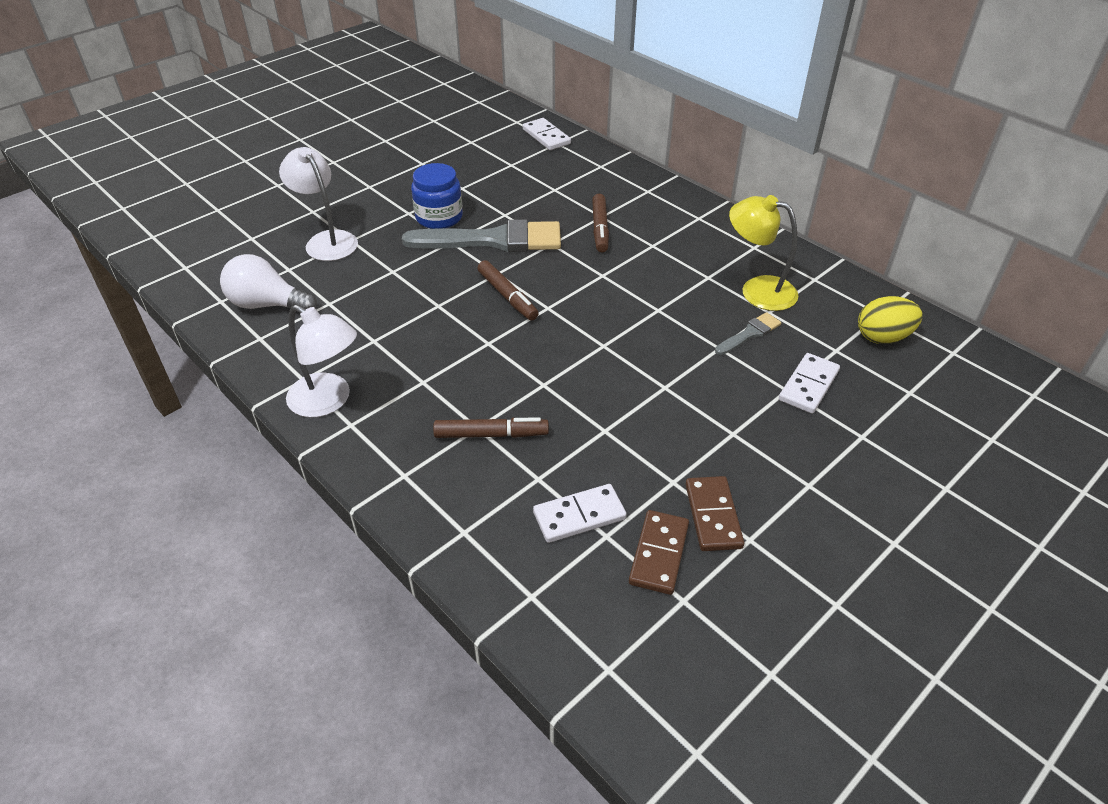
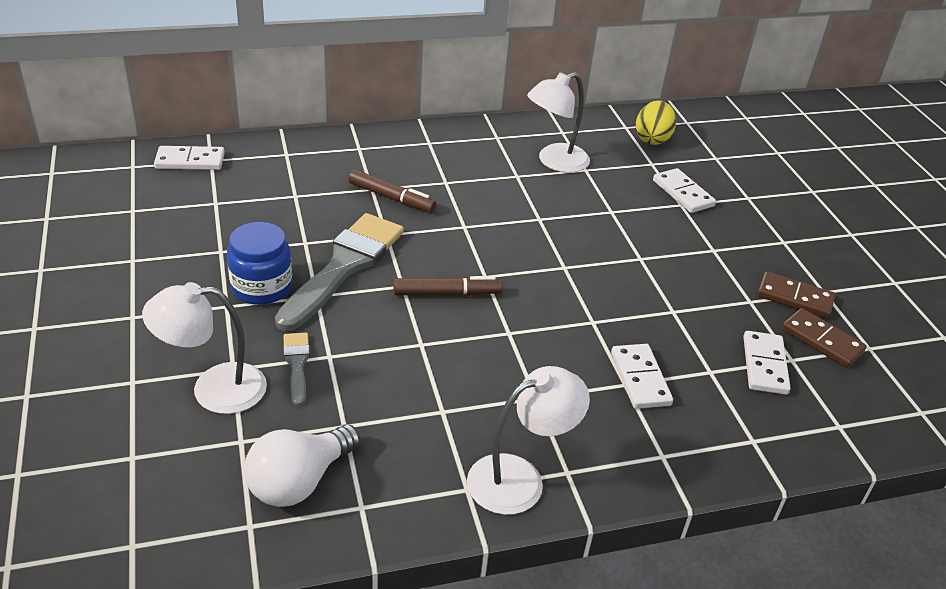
camera: 65 degrees left, 5 degrees down
brown marker [433,417,549,438] -> white domino [611,344,673,409]
grey brush [715,312,781,355] -> grey brush moved to [283,333,310,406]
yellow lamp [729,195,798,311] -> white lamp [527,72,590,173]

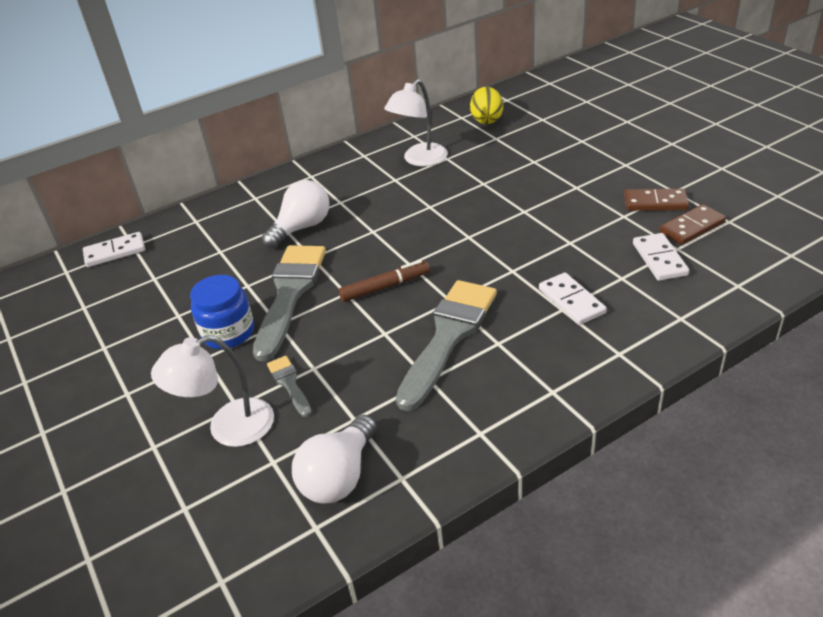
camera: 10 degrees left, 0 degrees up
brown marker [348,169,436,213] -> white light bulb [262,180,330,249]
white lamp [467,366,590,515] -> none
white domino [653,168,716,213] -> none
brown domino [781,308,867,368] -> brown domino turned 60 degrees counterclockwise [659,204,726,245]
none -> grey brush [396,280,497,411]

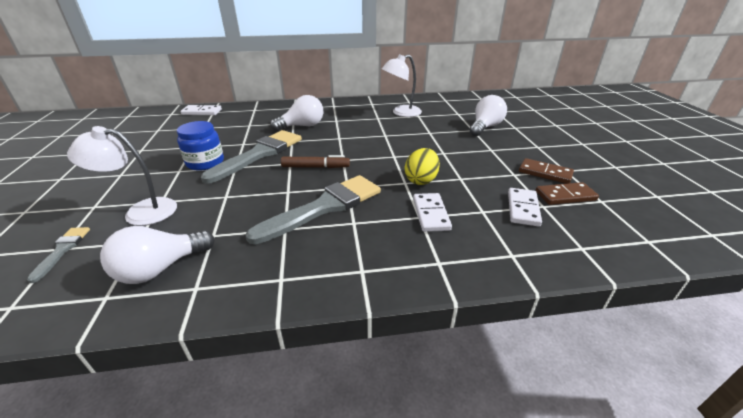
camera: 20 degrees right, 5 degrees down
grey brush [267,356,311,417] -> grey brush moved to [27,227,90,283]
yellow egg [470,87,503,124] -> yellow egg moved to [405,148,440,185]
none -> white light bulb [470,95,507,136]

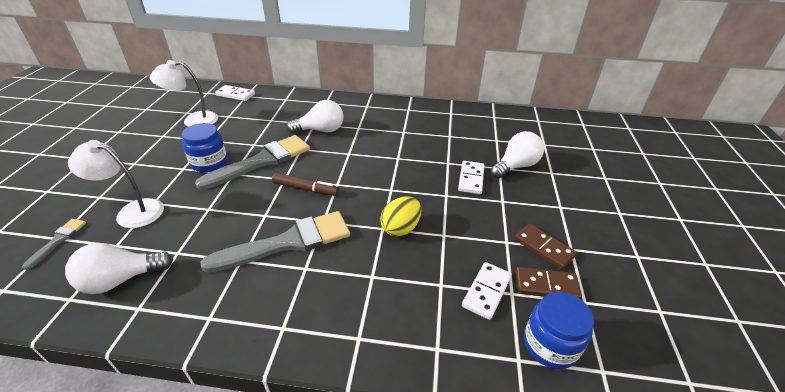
camera: 15 degrees right, 5 degrees up
white lamp [382,54,422,117] -> white lamp moved to [150,60,218,127]
white domino [413,193,452,232] -> white domino moved to [458,161,484,194]
none -> blue jar [524,292,594,369]

